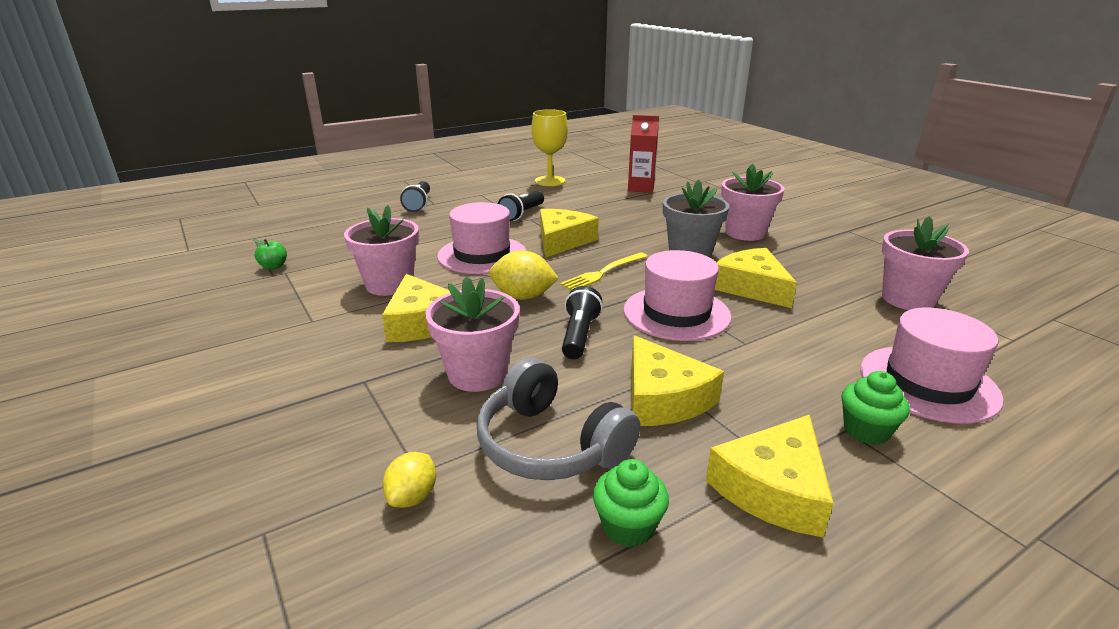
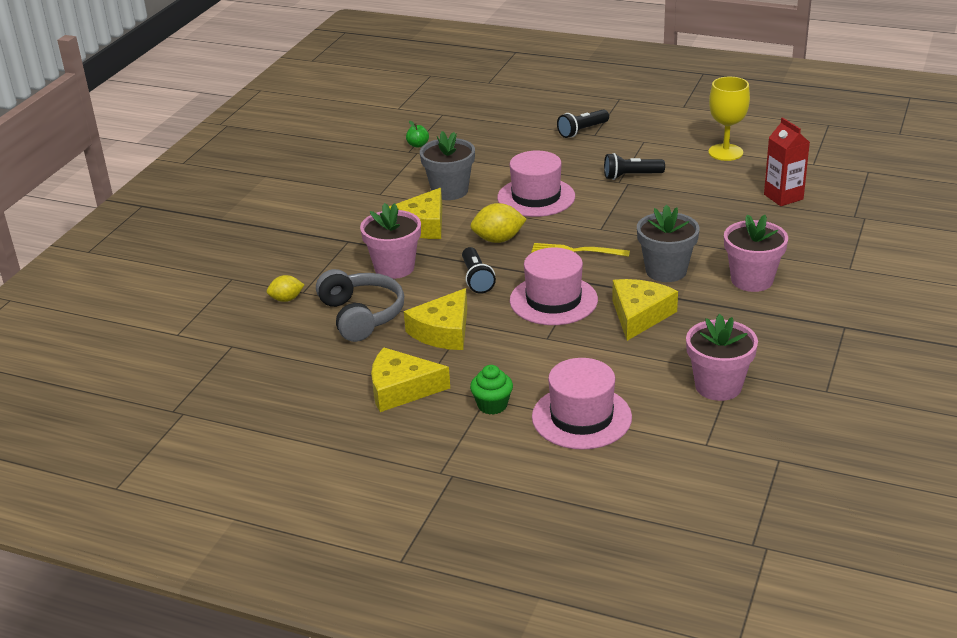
camera: 55 degrees right, 5 degrees up
pink flower pot [344,205,419,296] -> grey flower pot [420,131,475,200]
grey headphones [477,358,640,480] -> grey headphones turned 150 degrees clockwise [316,269,404,342]
yellow lemon [489,251,559,300] -> yellow lemon turned 75 degrees counterclockwise [470,203,526,243]
yellow cheese [540,209,599,258] -> none
black flashlight [562,286,603,359] -> black flashlight turned 105 degrees clockwise [462,247,496,294]
green cupcake [593,459,669,547] -> none

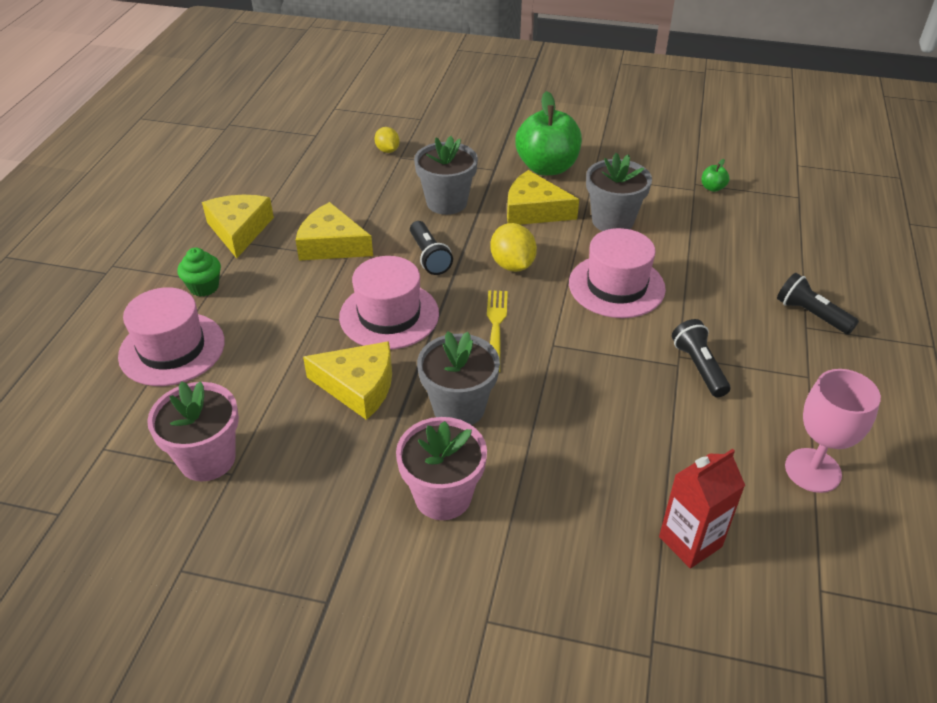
camera: 80 degrees right, 10 degrees up
grey headphones [316,269,404,342] -> none
pink flower pot [360,203,421,279] -> grey flower pot [414,136,478,215]
black flashlight [462,247,496,294] -> black flashlight turned 90 degrees counterclockwise [410,221,453,275]
yellow goblet [708,77,750,161] -> pink goblet [785,369,881,493]
none -> green apple [515,91,582,175]

